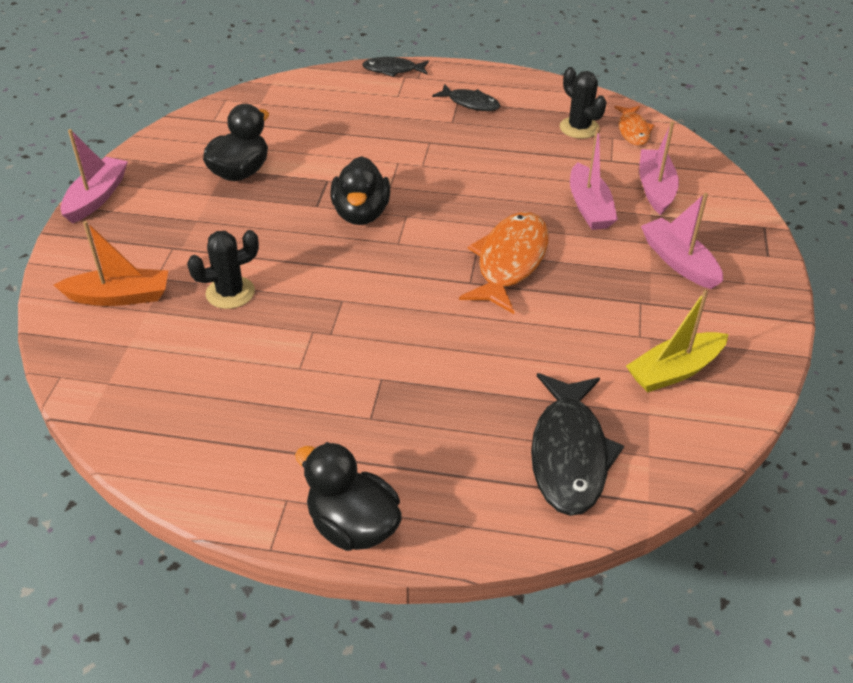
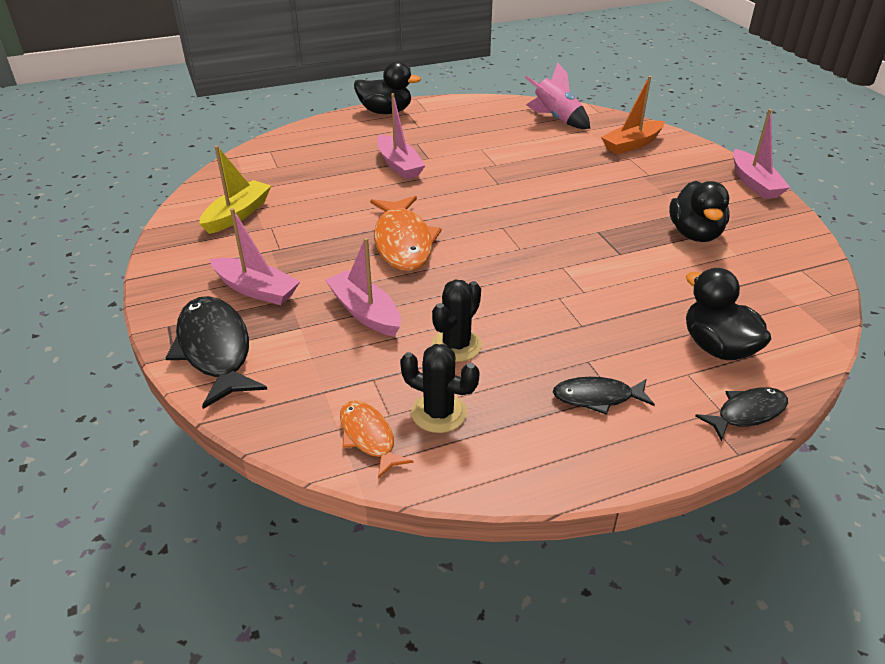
camera: 150 degrees right, 5 degrees down
black cactus [187,230,259,309] -> black cactus moved to [431,279,482,362]
black duck [331,156,390,225] -> black duck moved to [686,268,772,360]
black fish [531,373,624,516] -> black fish moved to [166,296,267,409]
pink boat [639,121,679,215] -> pink boat moved to [377,93,426,179]
none -> pink rocket [525,62,590,129]

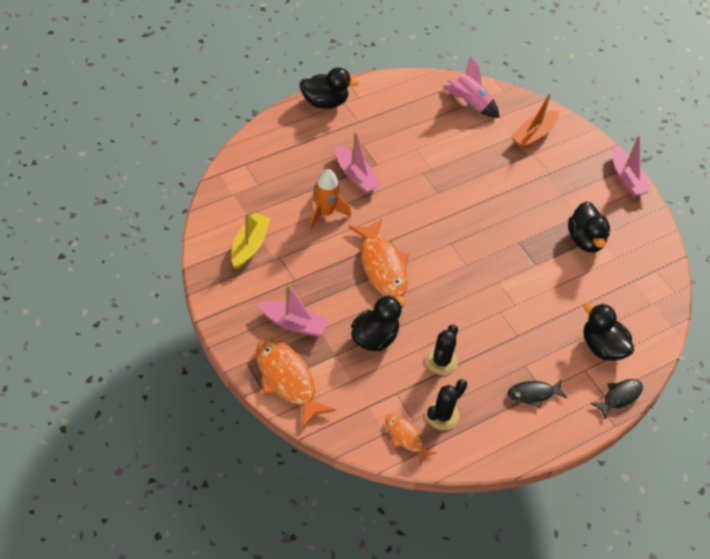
camera: 15 degrees left, 15 degrees up
black fish [166,296,267,409] -> orange fish [256,338,336,430]
pink boat [325,238,401,337] -> black duck [351,295,406,351]
black cactus [400,344,480,433] -> black cactus turned 60 degrees counterclockwise [426,379,467,430]
none -> orange rocket [309,169,351,231]

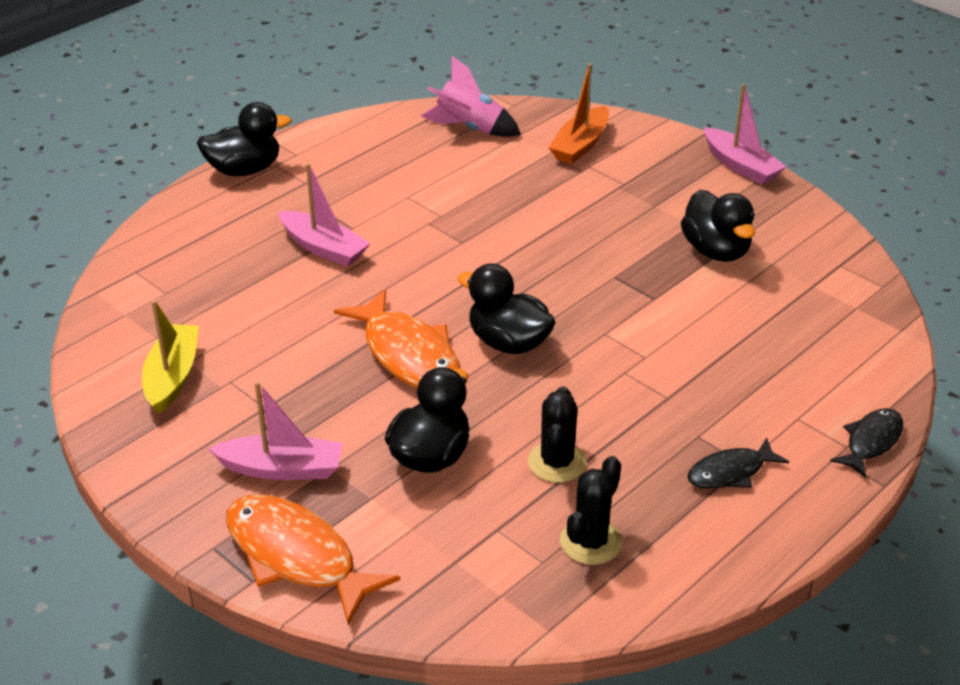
camera: 10 degrees left, 15 degrees down
orange rocket [309,169,351,231] -> none
orange fish [385,414,437,465] -> none
black duck [583,302,634,361] -> black duck moved to [458,263,556,354]

